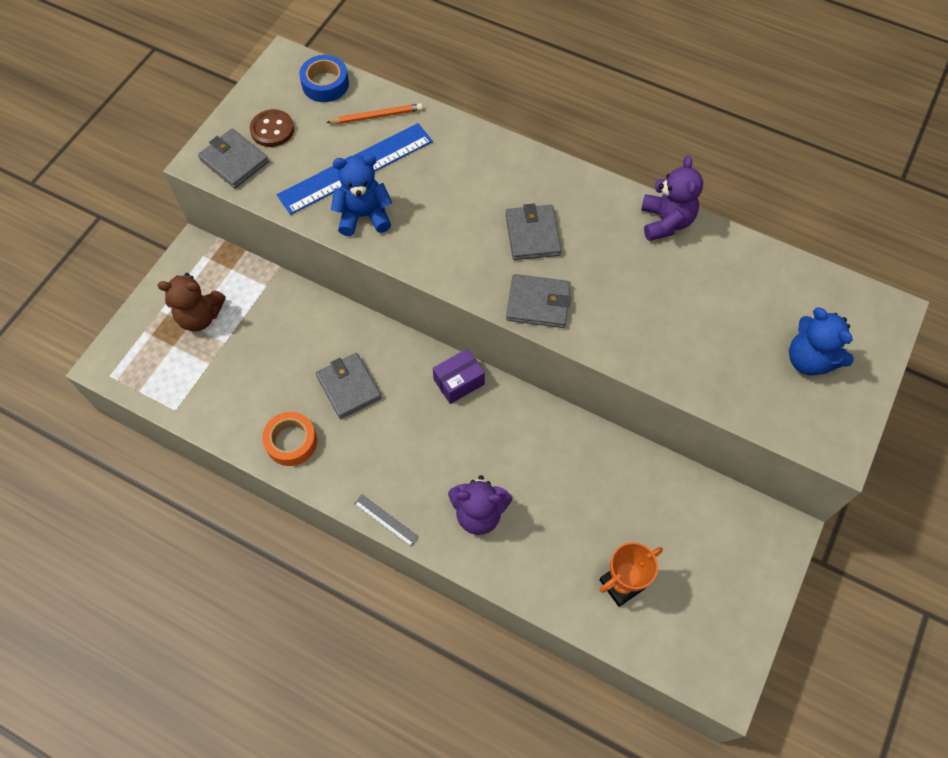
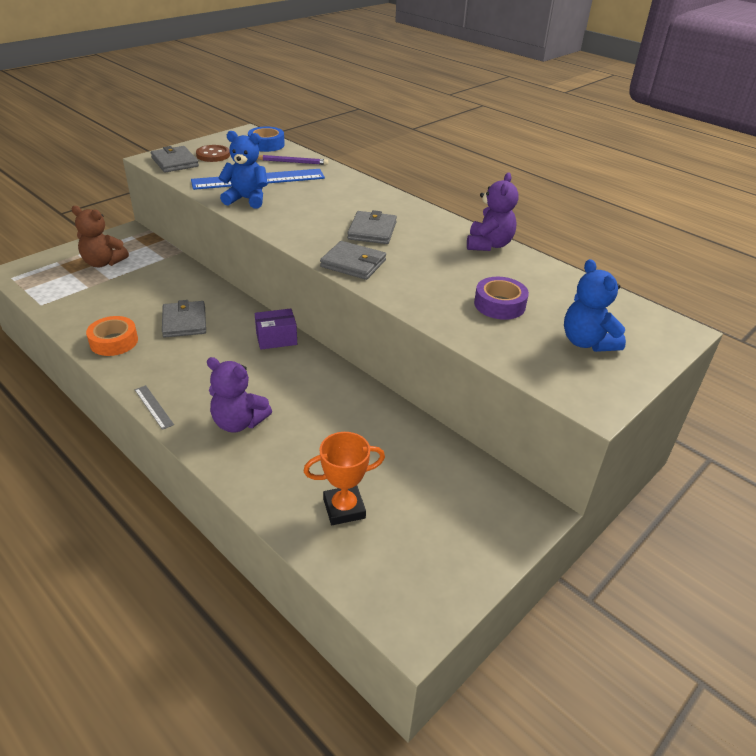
camera: 15 degrees right, 25 degrees down
orange pencil [326,103,423,124] -> purple pencil [257,155,328,165]
none -> purple tape [474,277,529,320]

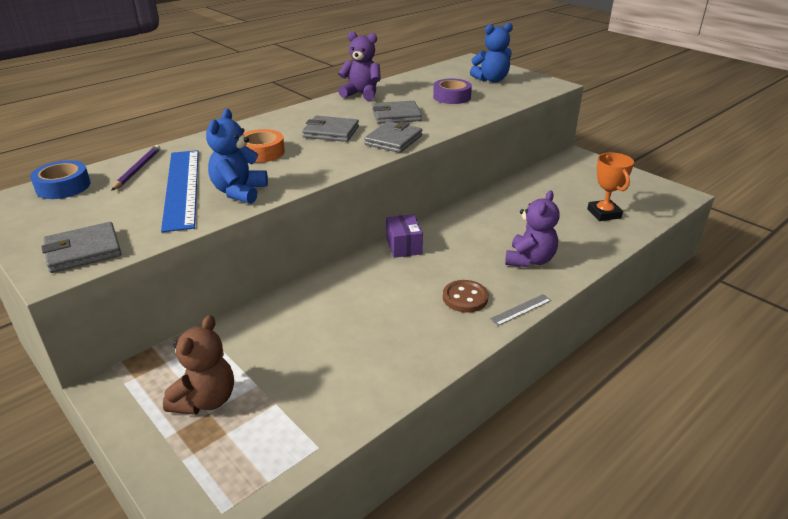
camera: 85 degrees left, 5 degrees down
orange tape [86,316,138,356] -> orange tape moved to [243,129,285,163]
grey wallet [162,300,206,338] -> grey wallet moved to [372,101,422,124]
brown button [196,145,230,162] -> brown button moved to [443,280,488,312]

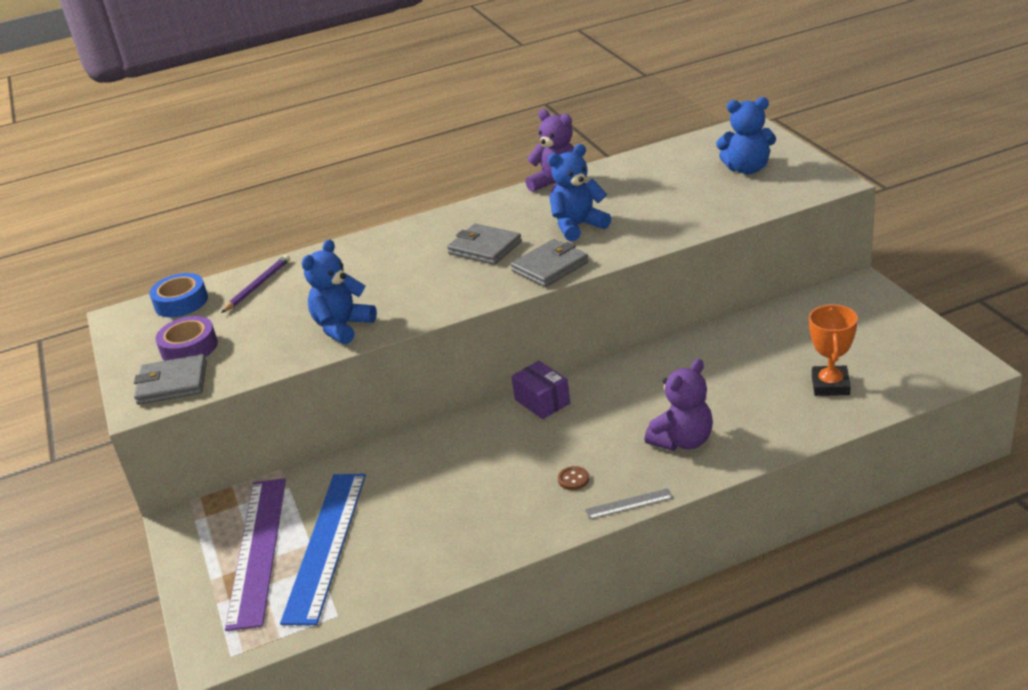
camera: 25 degrees right, 0 degrees up
blue ruler [161,150,199,232] -> blue ruler moved to [280,474,366,625]
brown teddy bear [163,315,234,415] -> purple ruler [225,478,286,631]
orange tape [243,129,285,163] -> none
grey wallet [372,101,422,124] -> blue teddy bear [548,144,611,241]
purple box [386,214,423,258] -> purple box turned 45 degrees counterclockwise [511,361,570,419]
purple tape [433,79,472,104] -> purple tape moved to [155,316,218,361]
brown button [443,280,488,312] -> brown button [558,466,589,490], size x0.57

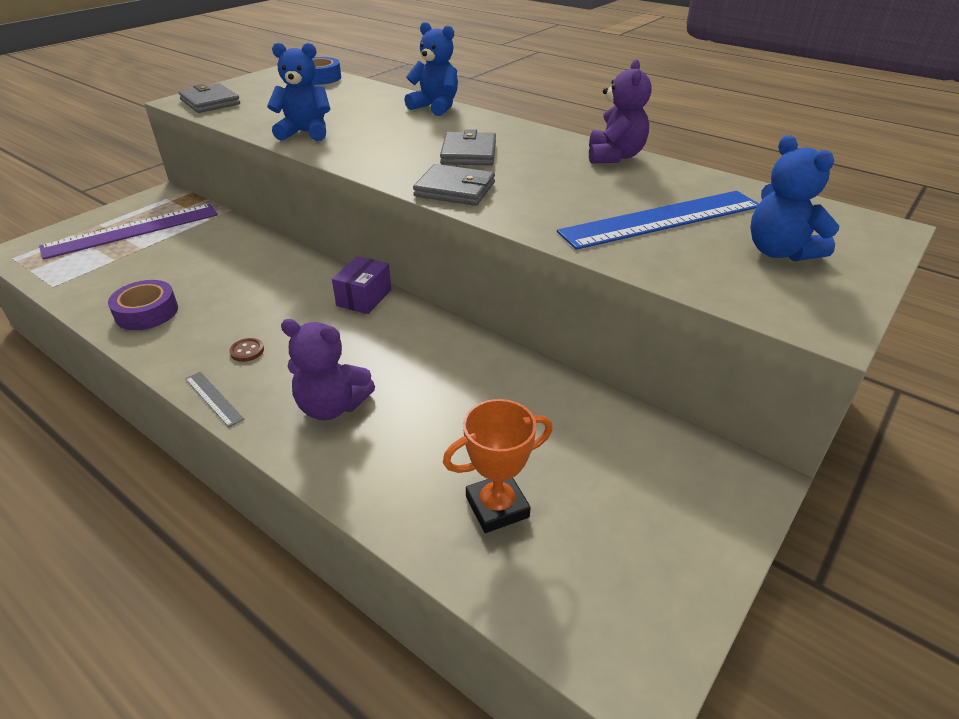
camera: 55 degrees right, 5 degrees up
purple tape [155,316,218,361] -> purple tape moved to [108,280,178,330]
purple pencil [221,255,290,313] -> none
blue ruler [280,474,366,625] -> blue ruler moved to [557,191,759,250]
blue teddy bear [548,144,611,241] -> blue teddy bear moved to [404,22,458,116]

